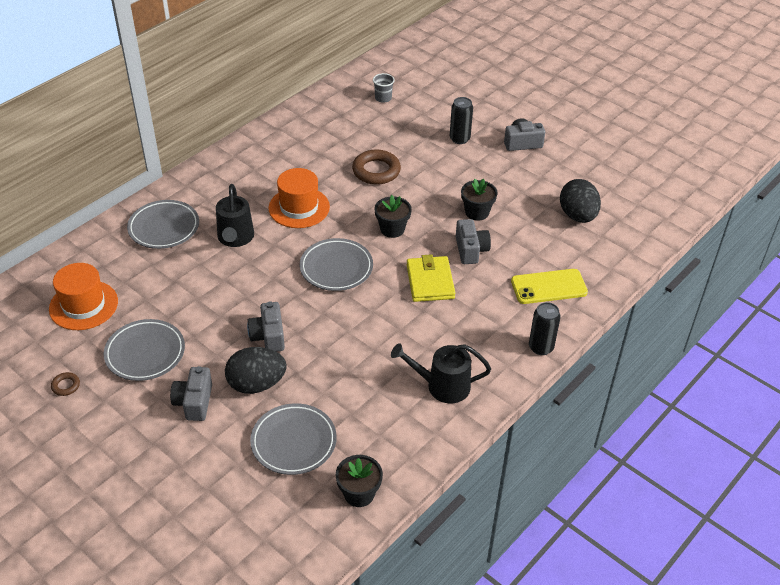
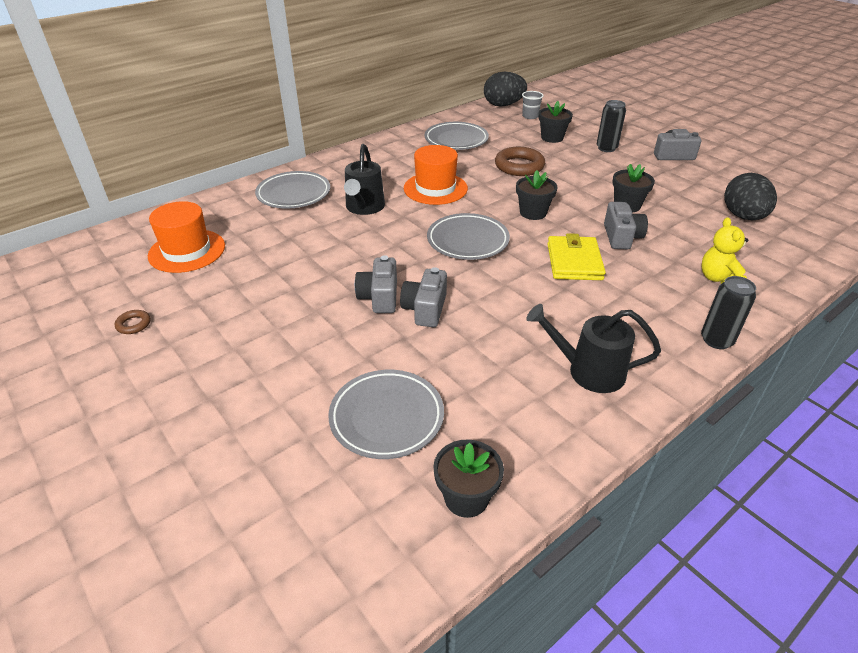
camera: 10 degrees right, 5 degrees down
grey plate [104,319,185,381] -> grey plate moved to [425,122,489,150]
grey camera [170,366,212,421] -> grey camera moved to [400,267,447,327]
black egg [225,347,286,394] -> black egg moved to [484,72,527,107]
yellow phone [511,269,588,304] -> yellow teddy bear [701,217,748,284]
none -> black flower pot [539,101,573,143]

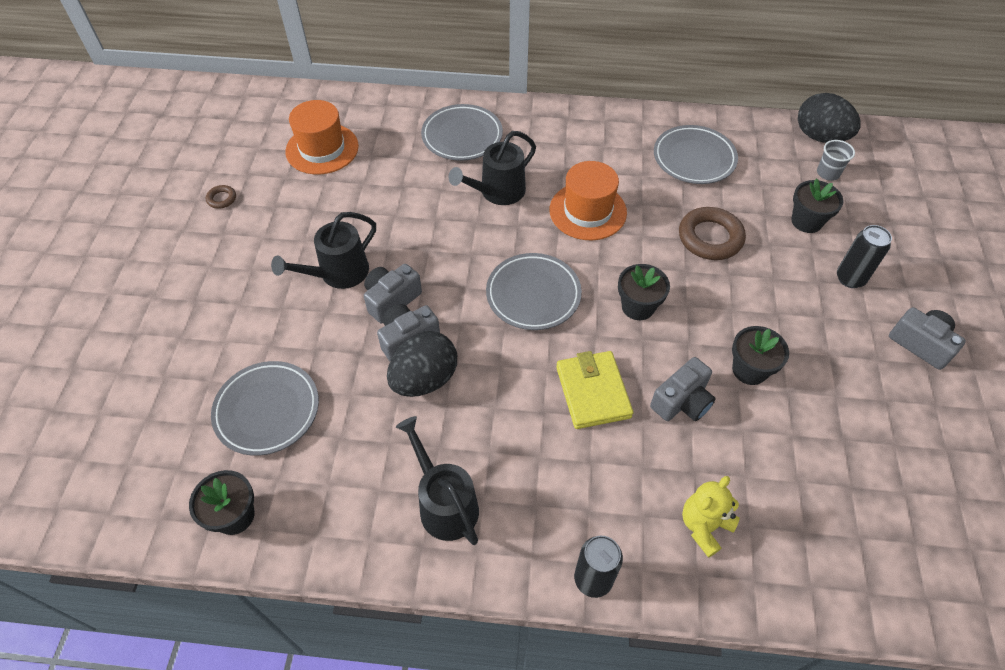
camera: 45 degrees right, 15 degrees up
yellow wallet [547,233,606,280] -> yellow wallet turned 60 degrees counterclockwise [556,351,633,429]
black egg [724,173,777,221] -> black egg moved to [387,331,457,397]
none -> black watering can [271,212,376,289]

